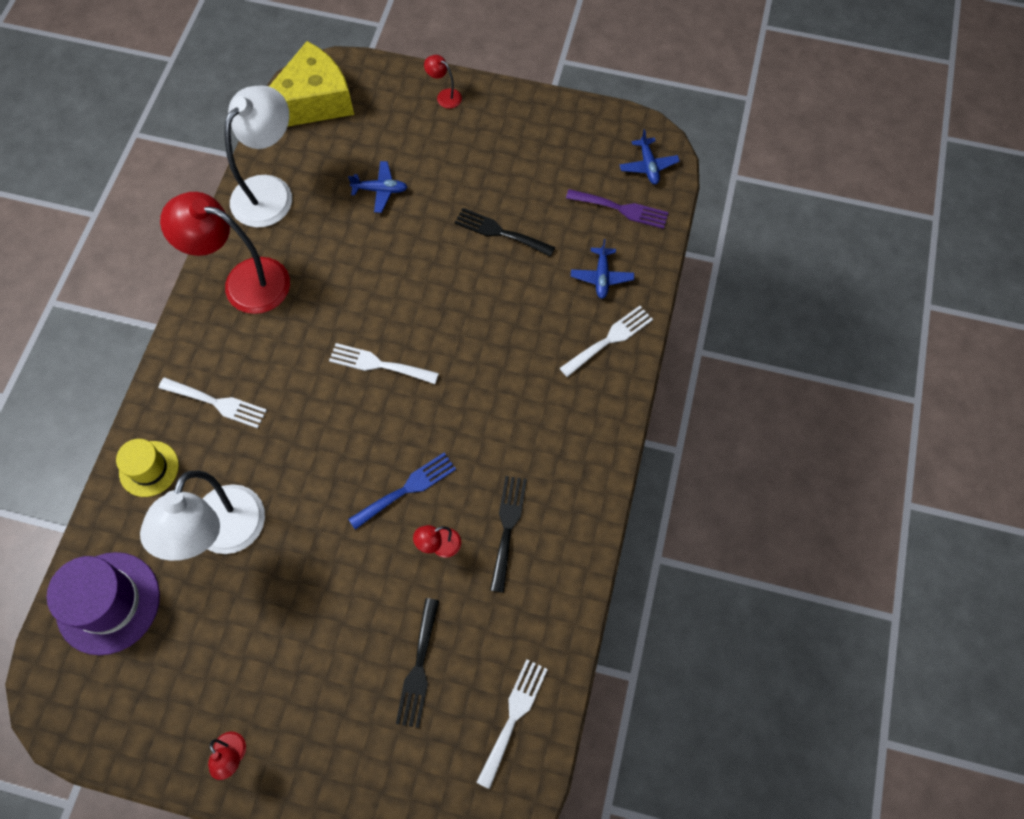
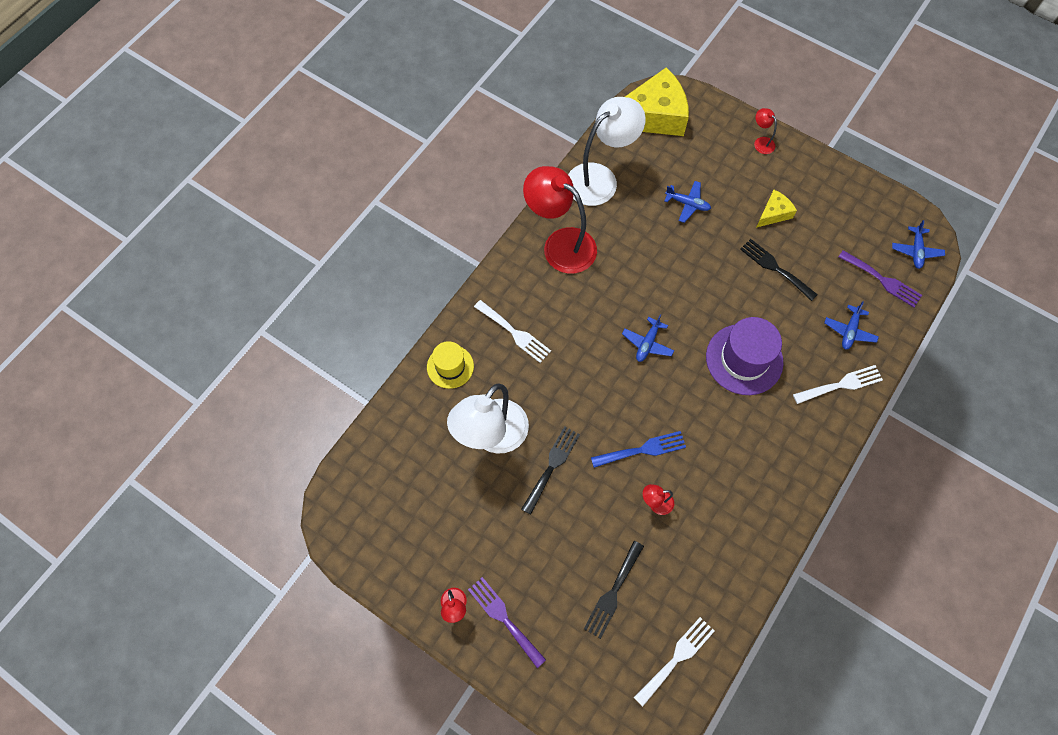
camera: 20 degrees right, 0 degrees up
purple hat [47,552,160,655] -> purple hat moved to [706,317,783,395]
white fork [329,343,439,384] -> blue plane [622,314,674,362]
black fork [490,476,527,593] -> black fork moved to [521,426,580,515]
none -> purple fork [468,577,546,668]
none -> yellow cheese [756,190,797,228]

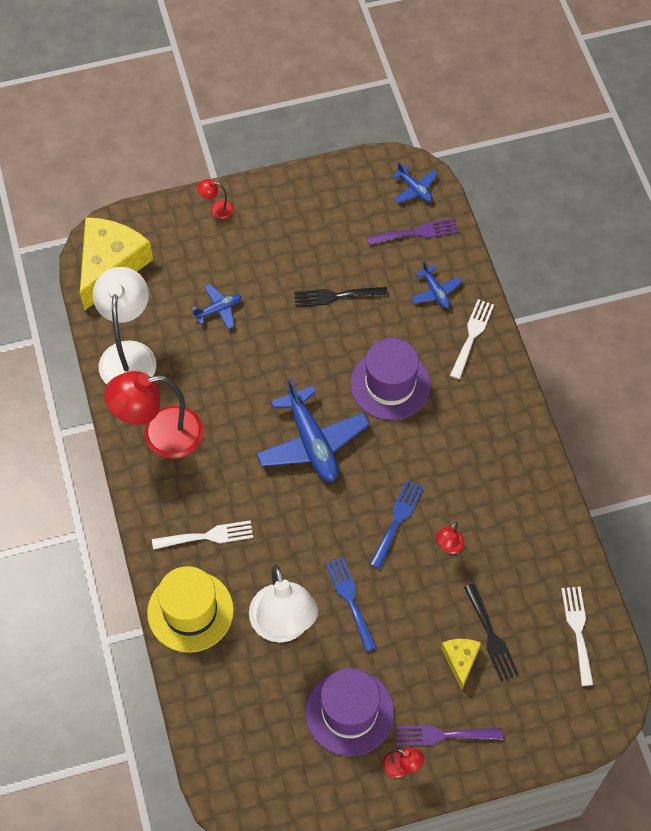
camera: 50 degrees left, 5 degrees down
yellow hat [427,341,474,389] -> yellow hat [147,566,234,653], size x1.64
black fork [521,426,580,515] -> blue fork [326,557,377,652]
blue plane [622,314,674,362] -> blue plane [256,378,369,482], size x2.01
yellow cheese [756,190,797,228] -> yellow cheese moved to [441,639,481,690]
none -> purple hat [305,668,394,756]

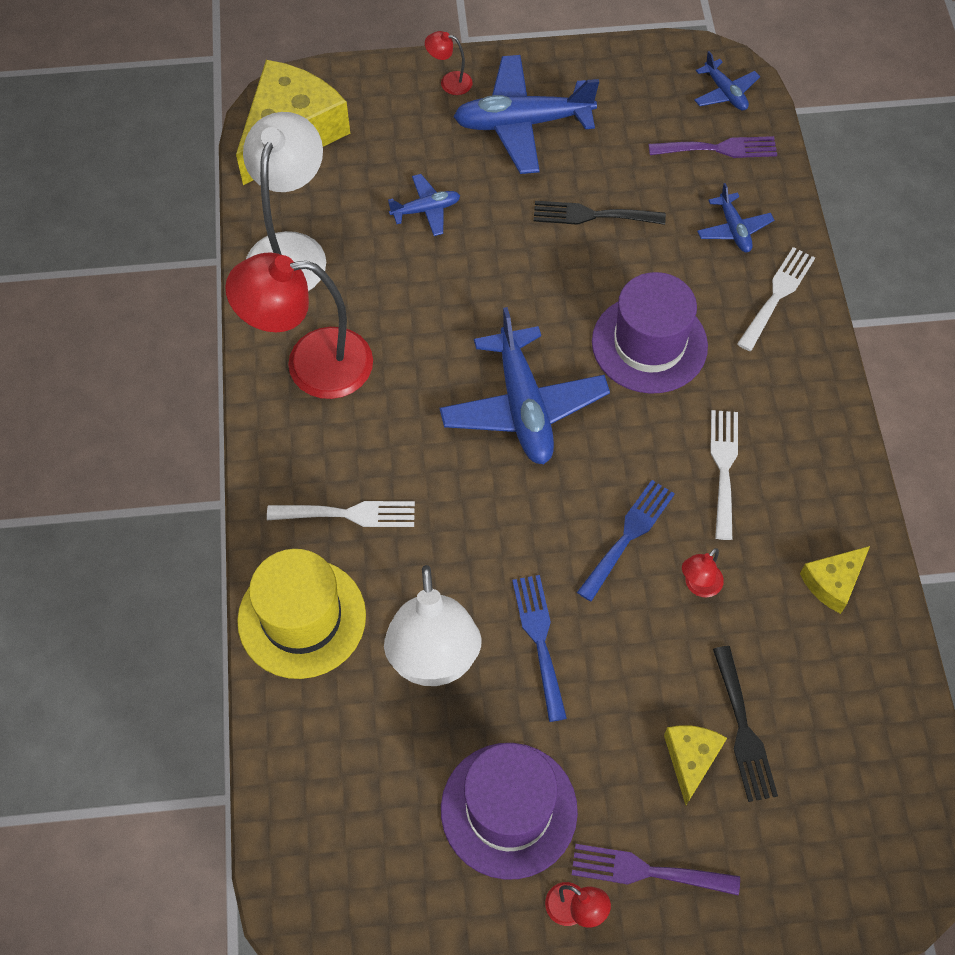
camera: 10 degrees right, 0 degrees up
white fork [561,587,594,686] -> white fork moved to [710,410,738,540]
none -> blue plane [454,55,599,174]
none -> yellow cheese [800,546,870,614]

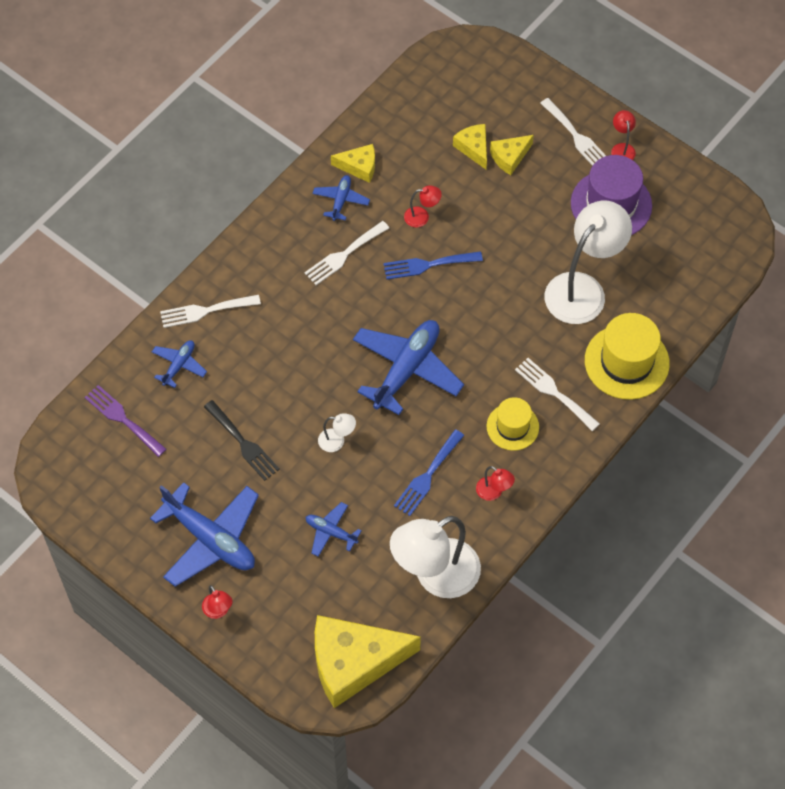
camera: 135 degrees left, 0 degrees up
red lamp [225,252,373,399] -> red lamp [476,466,515,501], size x0.42
blue fork [512,575,567,722] -> blue fork moved to [394,429,465,516]
purple fork [572,844,740,895] -> white fork [540,98,606,166]
purple hat [592,272,708,394] -> none
blue plane [694,51,760,110] -> blue plane moved to [313,175,370,221]
black fork [713,646,778,802] -> yellow cheese [453,124,487,169]
none -> white lamp [318,413,356,452]
none -> yellow hat [487,397,539,451]

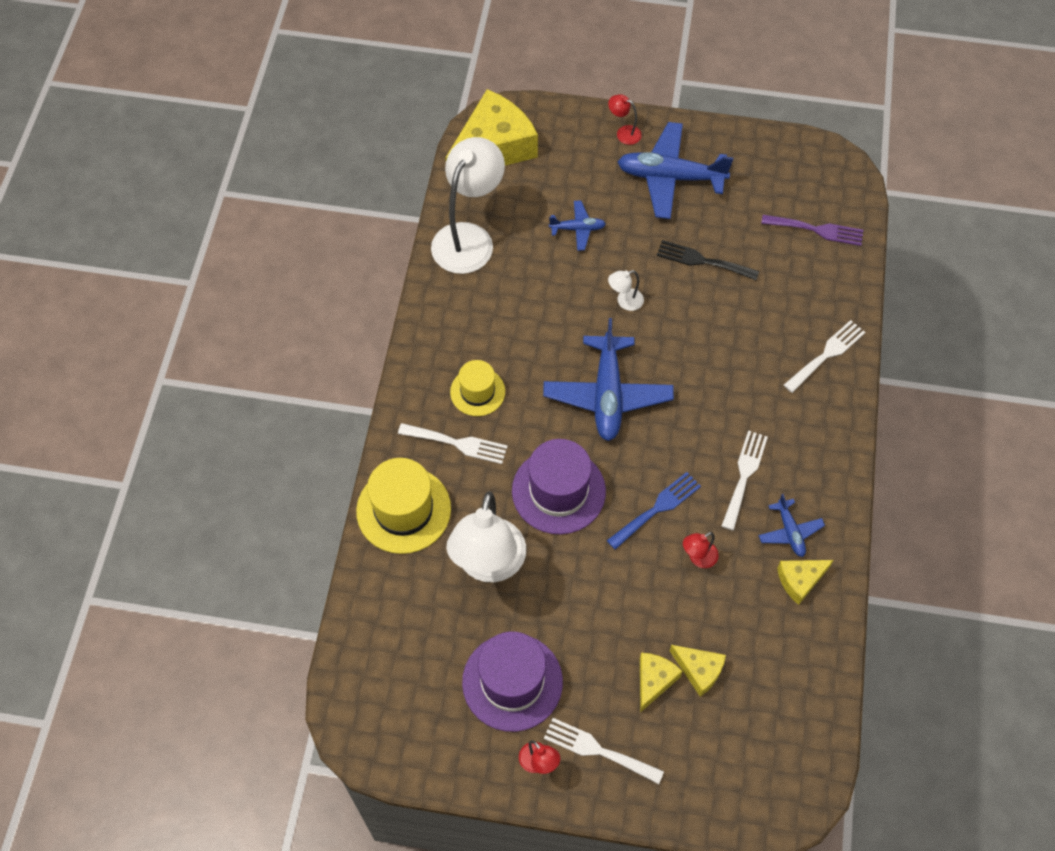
camera: 150 degrees right, 0 degrees up
blue plane [152,340,207,388] -> none
blue fork [394,429,465,516] -> none
red lamp [476,466,515,501] -> none
none -> purple hat [512,439,606,534]

